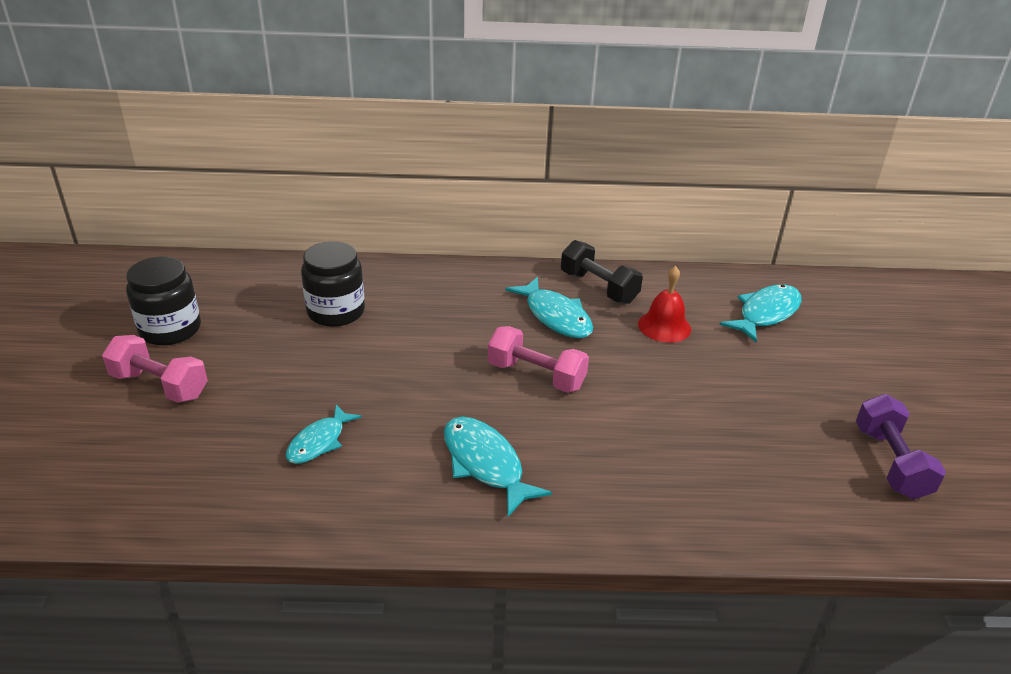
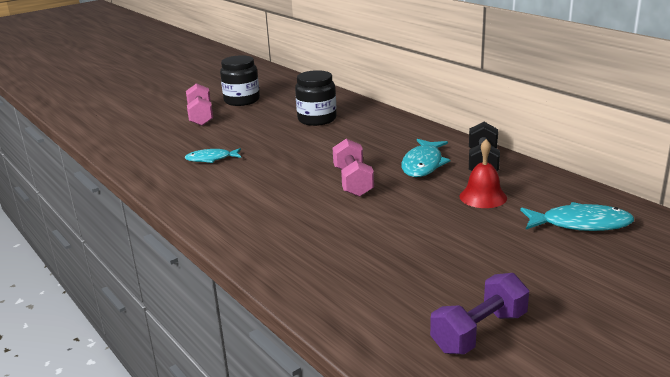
camera: 55 degrees right, 10 degrees down
turquoise fish [444,417,552,517] -> none

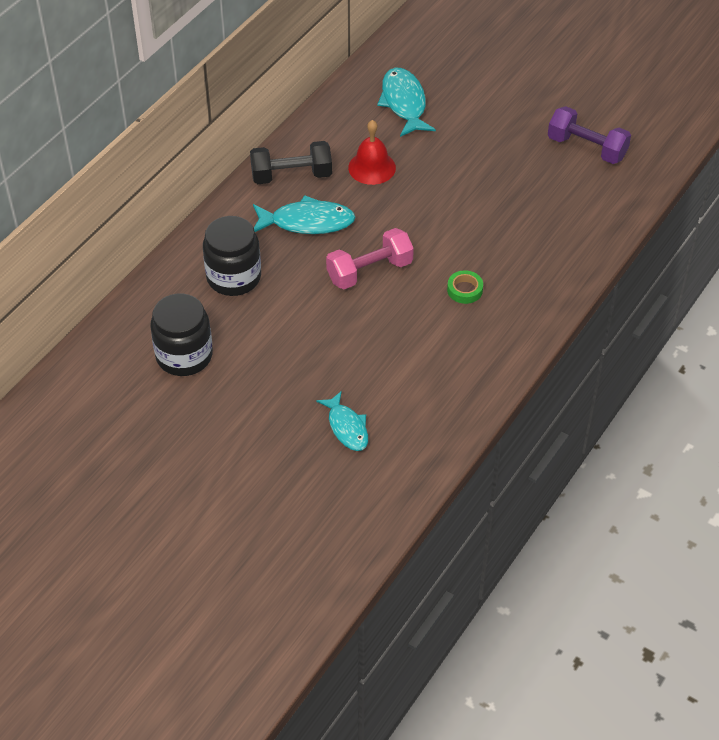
camera: 110 degrees left, 25 degrees up
pink dumbbell [186,83,213,126] -> none
black jar [220,55,260,106] -> black jar moved to [203,216,261,296]
none -> green tape [447,270,483,304]

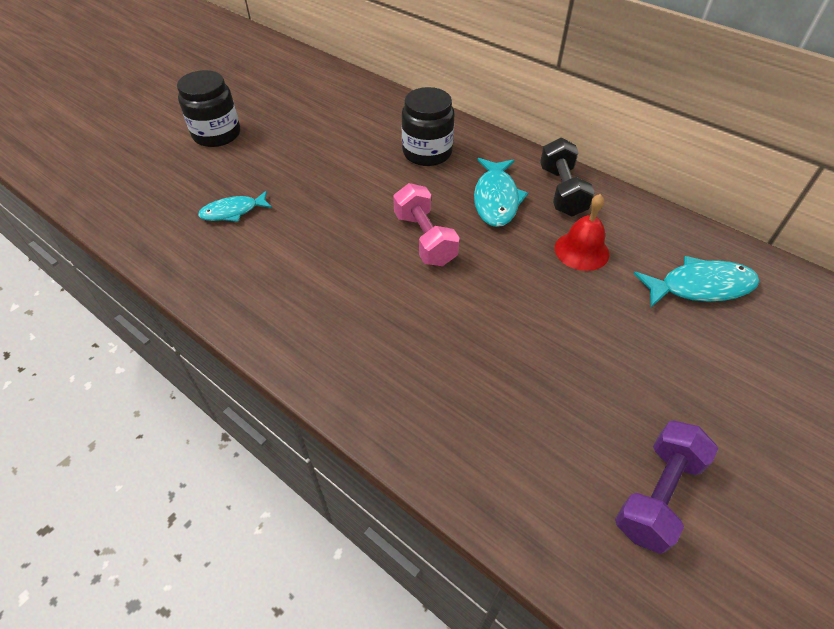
camera: 95 degrees right, 0 degrees up
black jar [150,294,213,376] -> black jar moved to [177,70,240,147]
green tape [447,270,483,304] -> none

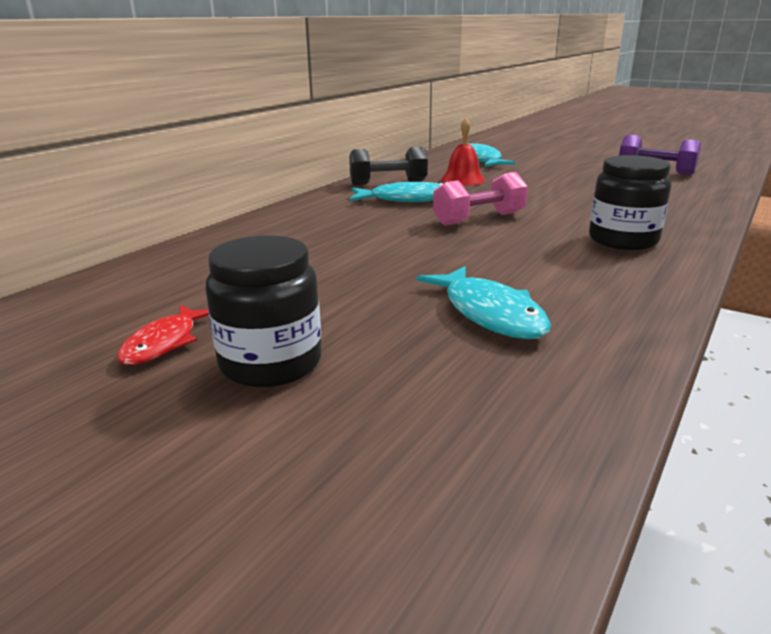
camera: 95 degrees left, 25 degrees down
turquoise fish [198,191,272,222] -> turquoise fish [417,266,551,339], size x1.51
black jar [401,87,454,166] -> black jar moved to [589,155,671,250]
none -> red fish [117,305,209,365]

